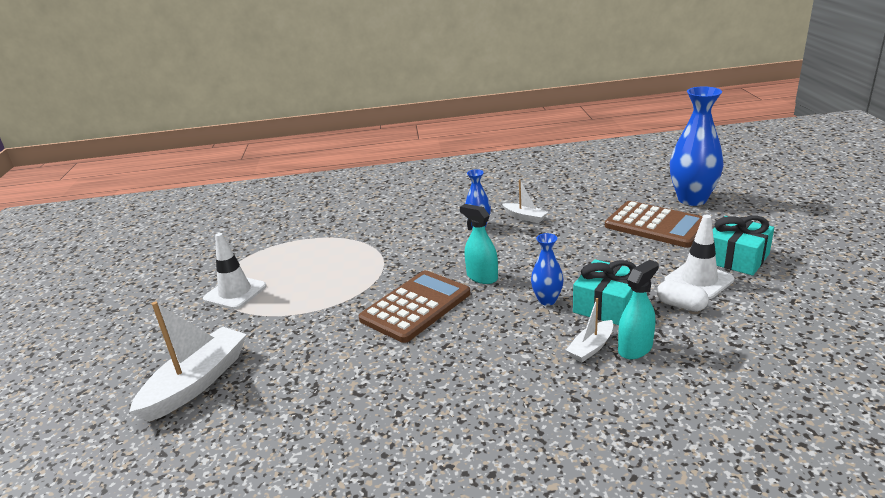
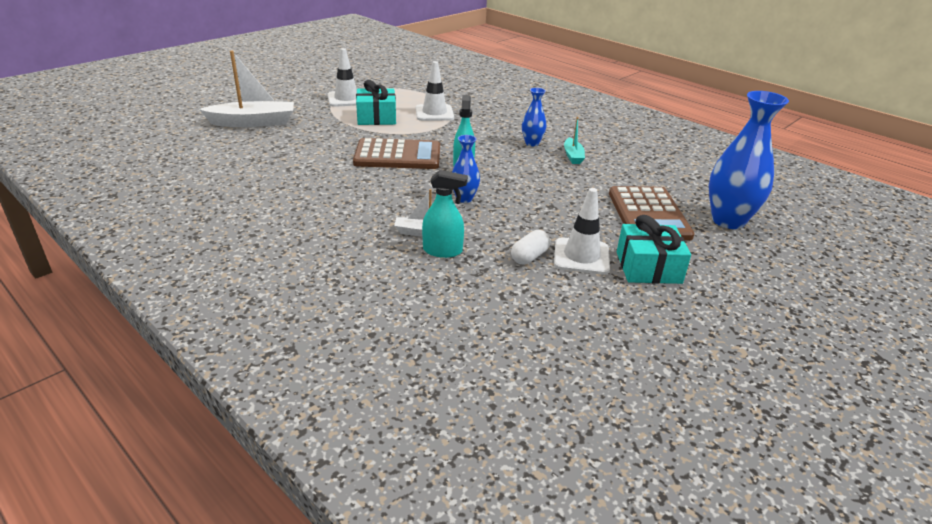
camera: 45 degrees right, 5 degrees up
white boat [502,180,548,223] -> turquoise boat [564,117,585,164]
turquoise gift [573,259,636,325] -> turquoise gift moved to [356,80,396,125]
white capsule [657,280,709,311] -> white capsule turned 45 degrees clockwise [511,230,550,264]
none -> white traffic cone [416,61,454,121]

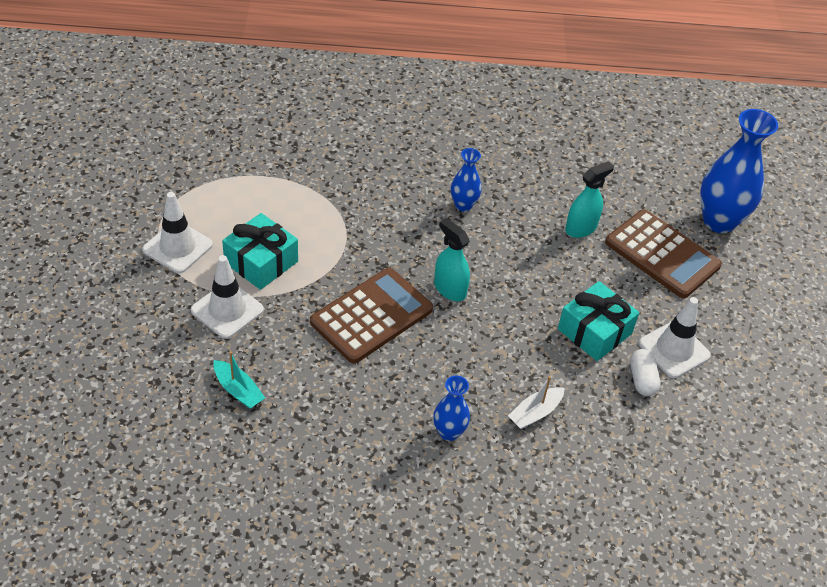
camera: 45 degrees left, 15 degrees up
white boat [199,51,294,127] -> none
white traffic cone [416,61,454,121] -> white traffic cone moved to [191,255,264,339]
turquoise spray bottle [422,170,468,258] -> turquoise spray bottle moved to [565,161,614,238]
blue vase [452,135,480,203] -> blue vase moved to [433,376,470,441]
turquoise boat [564,117,585,164] -> turquoise boat moved to [214,351,265,409]
turquoise gift [617,215,691,284] -> turquoise gift moved to [558,281,639,361]

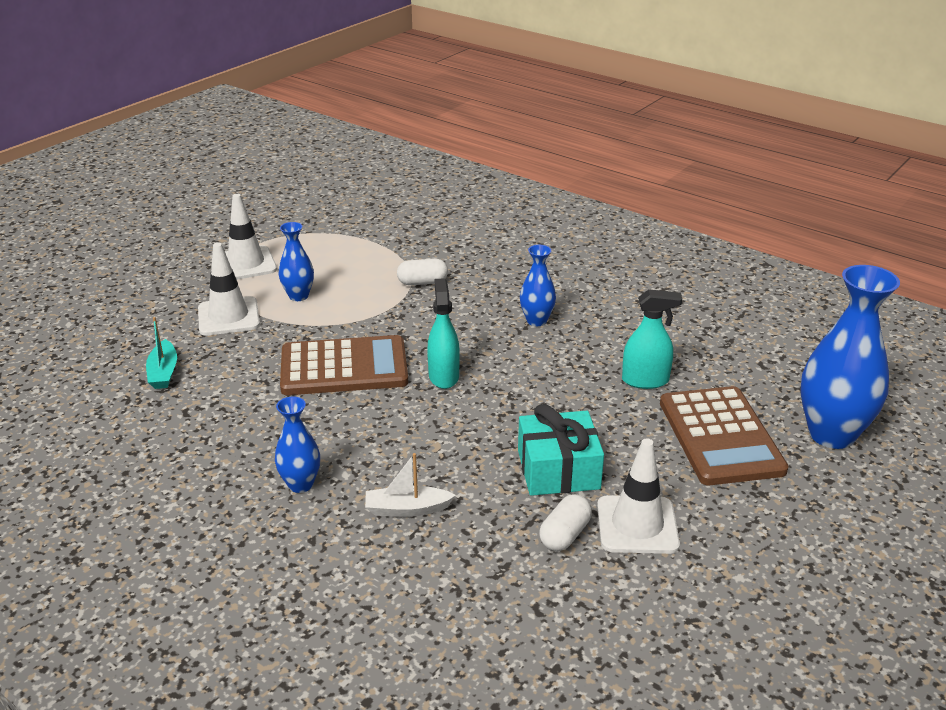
camera: 40 degrees right, 15 degrees down
turquoise gift [222,213,298,290] -> blue vase [279,222,314,301]
none -> white capsule [397,258,448,285]

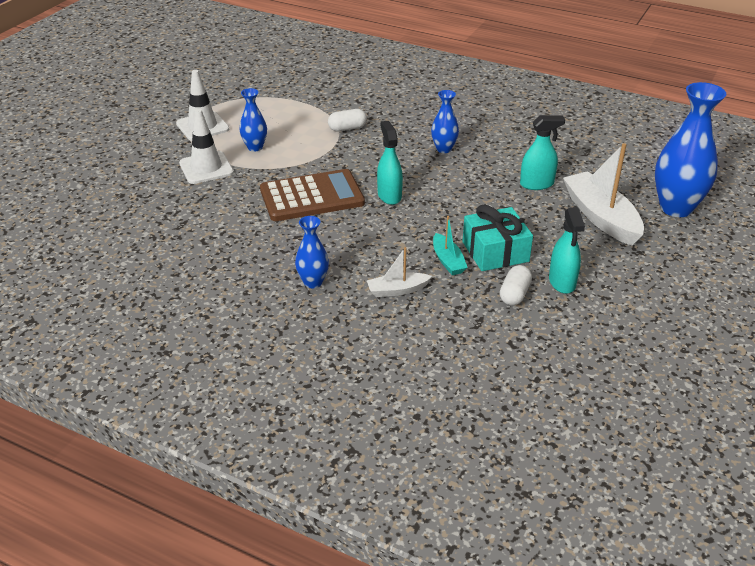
camera: 10 degrees left, 5 degrees up
turquoise boat [146,317,177,389] -> turquoise boat moved to [433,216,468,275]
white traffic cone [597,438,680,554] -> turquoise spray bottle [549,207,585,294]
brown calculator [660,386,789,485] -> white boat [563,143,644,245]

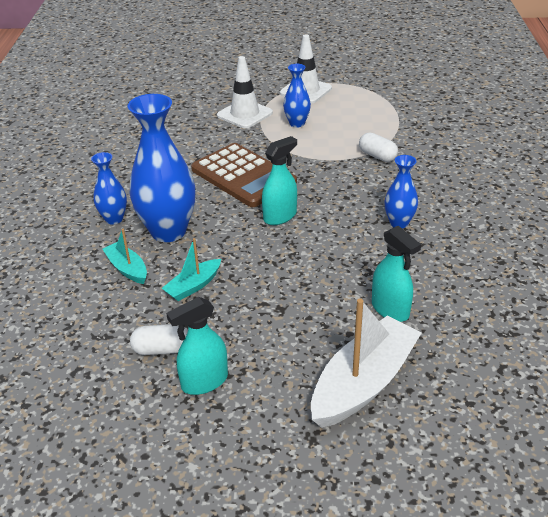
camera: 65 degrees right, 0 degrees up
white boat [367,247,432,297] -> turquoise boat [102,229,147,284]
turquoise gift [463,204,533,271] -> none
blue vase [655,82,726,217] -> blue vase moved to [127,94,195,242]

